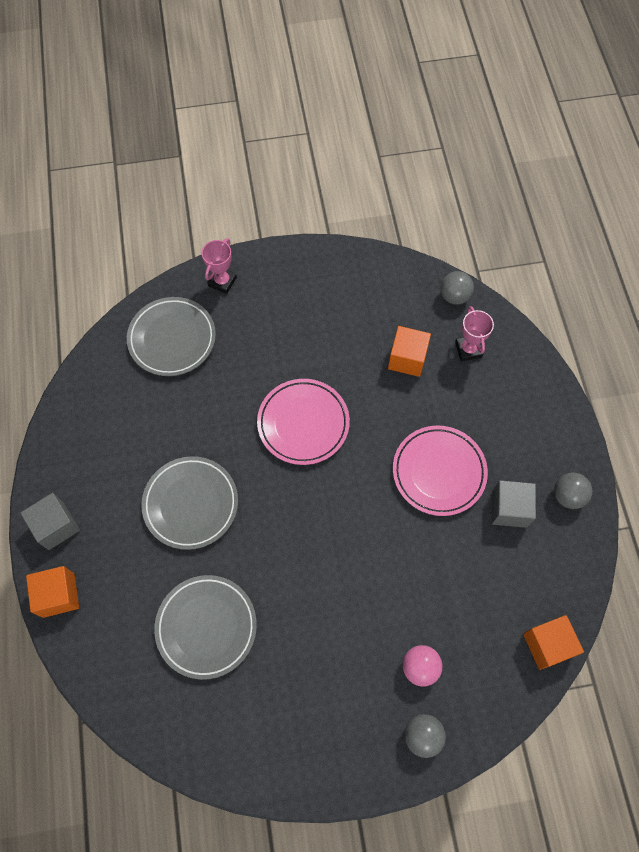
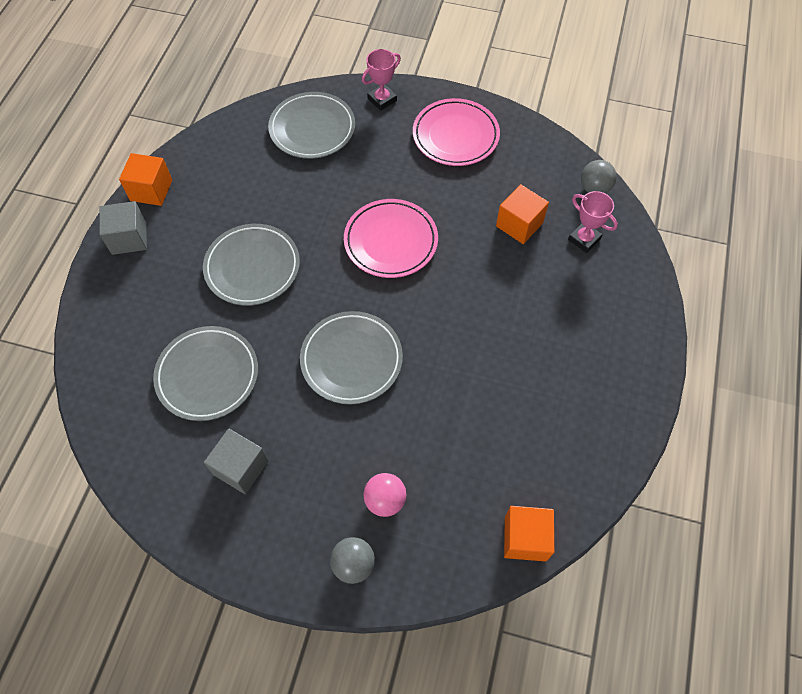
camera: 25 degrees right, 5 degrees down
orange cube [26,566,79,618] -> orange cube moved to [119,153,172,206]
pink plate [393,425,488,516] -> pink plate moved to [413,98,500,166]
pink trophy [455,306,494,361] -> pink trophy turned 60 degrees counterclockwise [568,191,618,253]
grey cube [492,480,536,528] -> grey cube moved to [204,429,269,494]
grey ball [554,473,592,509] -> none
none -> grey plate [300,311,403,405]

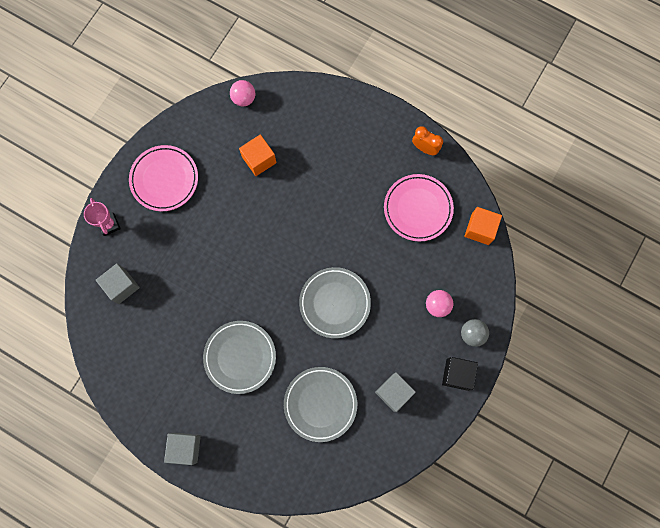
camera: 75 degrees left, 15 degrees up
orange cube [119,153,172,206] -> none
grey plate [268,92,355,159] -> grey cube [96,263,140,304]
pink plate [344,199,438,278] -> pink plate moved to [384,174,454,241]
pink trophy [568,191,618,253] -> none
grey ball [581,160,617,194] -> pink ball [230,80,255,106]
none -> orange clock [412,126,443,155]
none -> black cube [442,357,478,391]

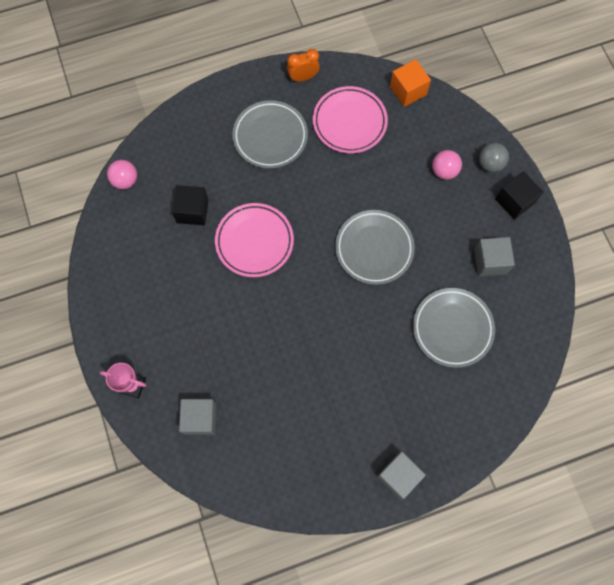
camera: 50 degrees left, 5 degrees down
pink plate [129,145,198,211] -> pink plate moved to [215,203,294,277]
grey plate [203,321,276,394] -> grey plate moved to [232,100,308,169]
orange cube [239,134,277,176] -> black cube [172,185,208,225]

